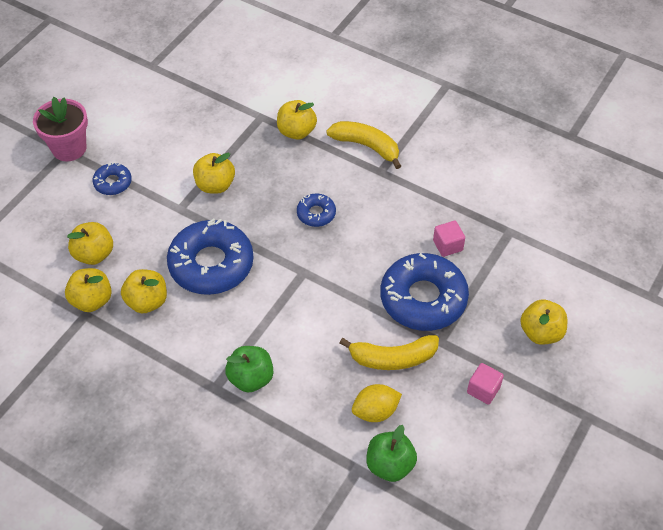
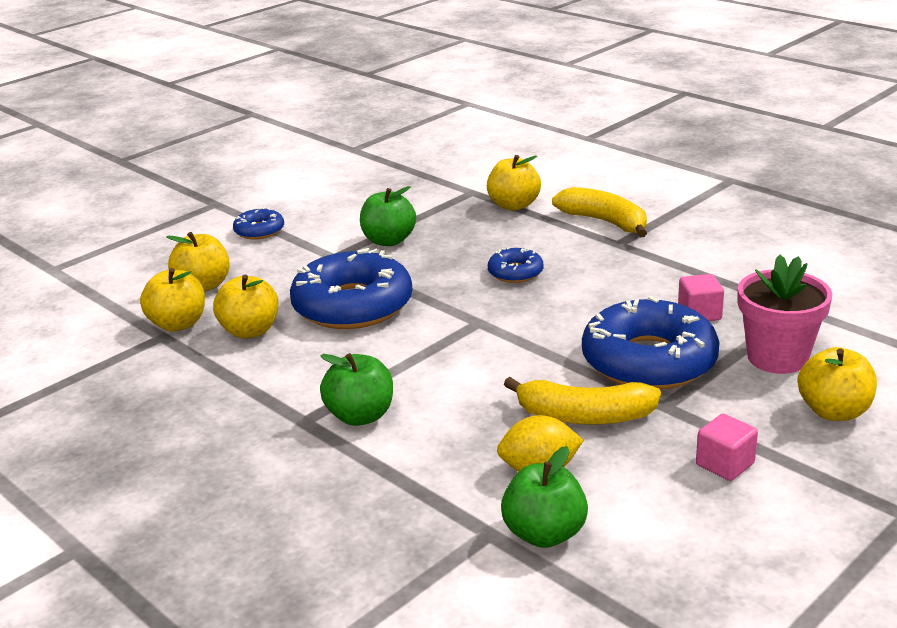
camera: 15 degrees right, 25 degrees down
pink flower pot [33,97,88,161] -> pink flower pot moved to [738,255,833,374]
yellow apple [193,153,235,194] -> green apple [360,186,416,246]

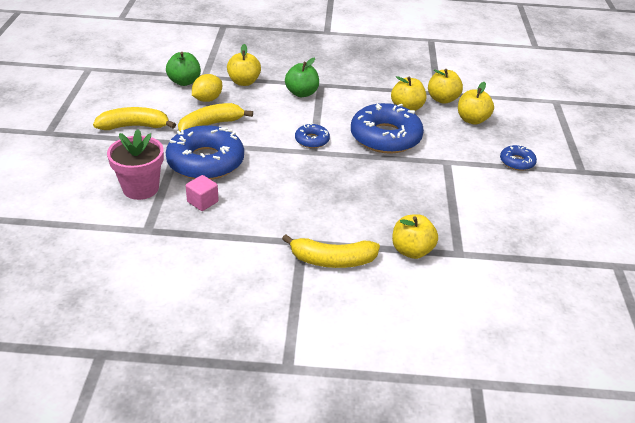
camera: 135 degrees right, 10 degrees up
green apple [360,186,416,246] -> none
blue donut [488,247,543,283] -> blue donut moved to [295,123,330,148]
pink cube [696,414,758,481] -> yellow banana [93,107,176,130]
yellow apple [798,347,877,421] -> yellow apple moved to [227,44,261,86]

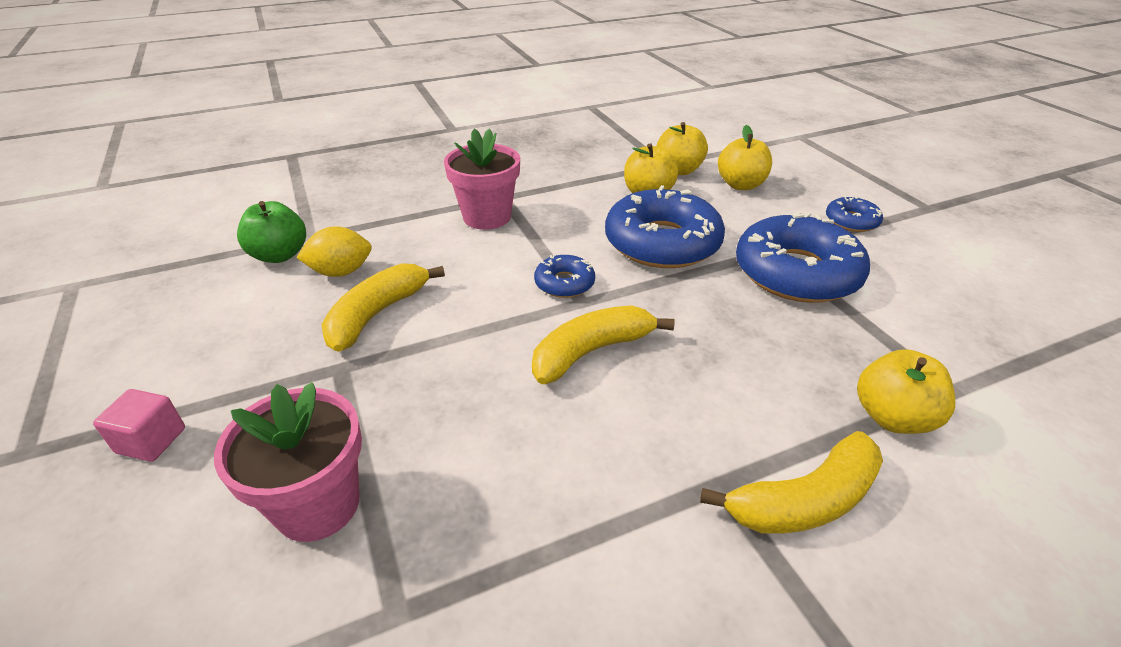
camera: 25 degrees left, 0 degrees up
yellow banana [93,107,176,130] -> yellow banana moved to [532,305,675,384]
blue donut [166,125,244,180] -> blue donut moved to [736,212,870,303]
pink cube [186,175,219,211] -> pink cube moved to [93,389,185,462]
yellow lemon [192,74,222,102] -> yellow lemon turned 60 degrees clockwise [296,226,372,277]
yellow apple [227,44,261,86] -> none
green apple [285,58,319,97] -> pink flower pot [444,129,520,230]

